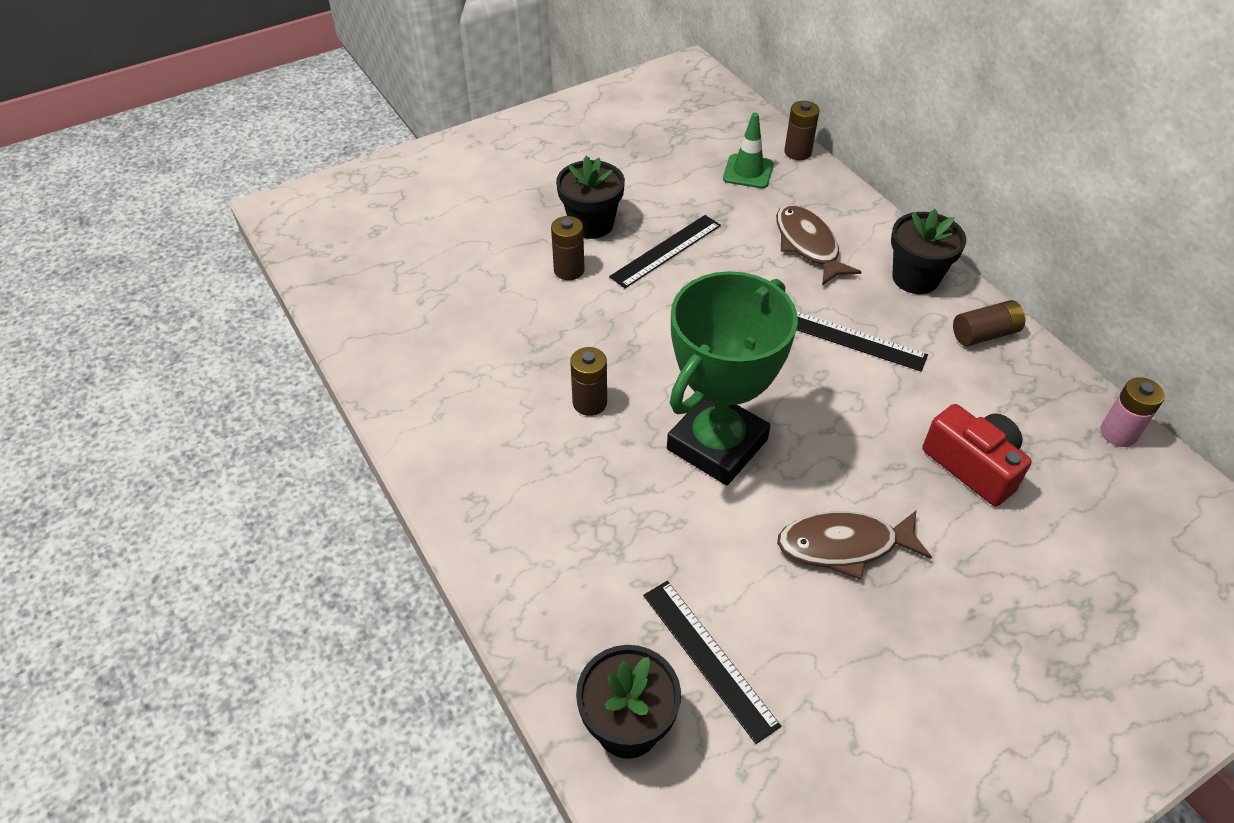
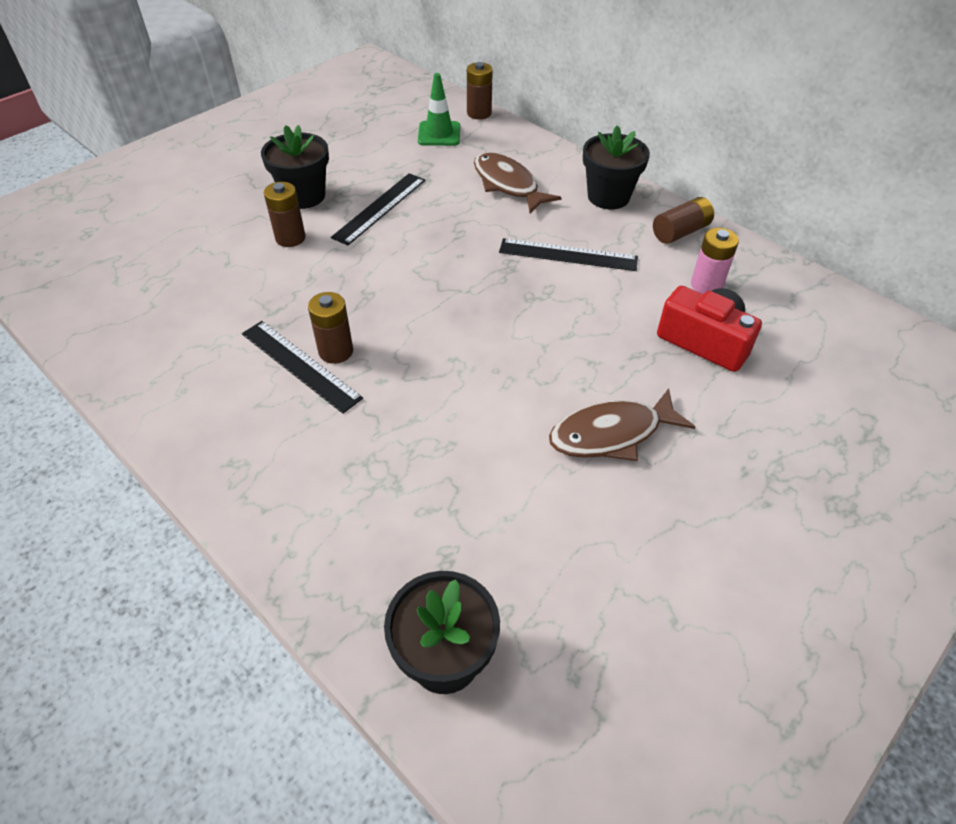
camera: 15 degrees left, 0 degrees up
black ruler [643,581,781,744] -> black ruler moved to [242,321,363,414]
green trophy [667,271,798,485] -> none
pink battery [1100,377,1165,447] -> pink battery moved to [691,228,739,294]

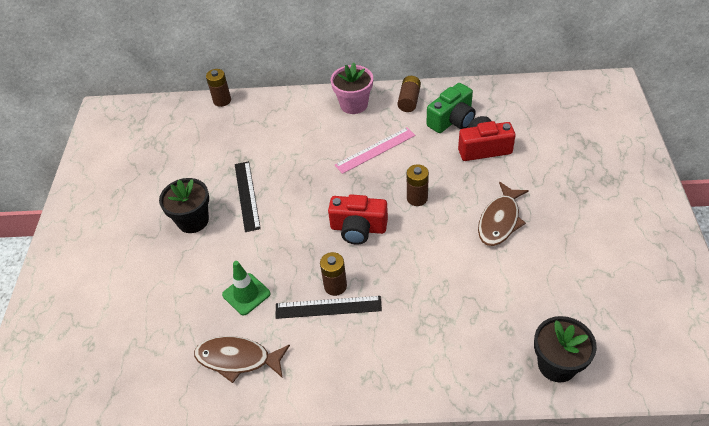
camera: 40 degrees left, 0 degrees up
brown battery [264,182,306,247] -> brown battery moved to [407,164,429,206]
green traffic cone [418,73,460,146] -> green traffic cone moved to [222,261,270,315]
brown fish [474,152,562,214] -> brown fish moved to [194,336,290,383]
black ruler [499,238,638,271] -> pink ruler [335,127,415,174]
black flower pot [583,125,650,209] -> pink flower pot [331,62,373,114]
pink battery [691,228,739,294] -> green camera [426,83,476,133]
none -> red camera [328,194,388,245]

